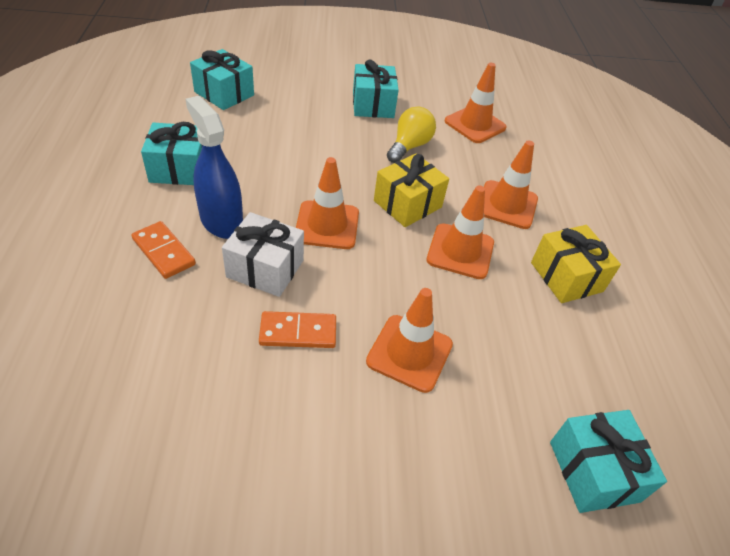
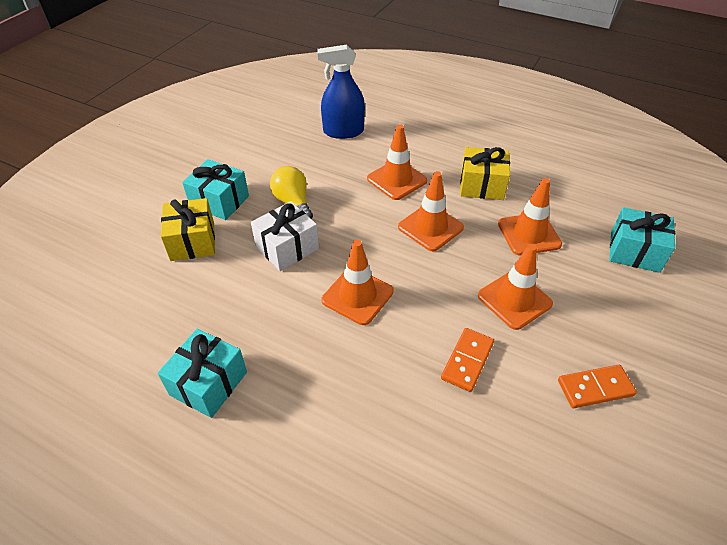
camera: 55 degrees left, 0 degrees up
orange domino [131,221,196,279] -> orange domino moved to [558,365,637,408]
blue spray bottle [185,96,243,239] -> blue spray bottle moved to [317,45,365,139]
turquoise gift [190,49,254,110] -> none
white gift [222,212,304,297] -> white gift moved to [251,201,319,271]
yellow gift [374,154,449,227] -> yellow gift moved to [161,198,215,261]
orange traffic cone [445,63,507,143] -> orange traffic cone moved to [498,178,562,255]

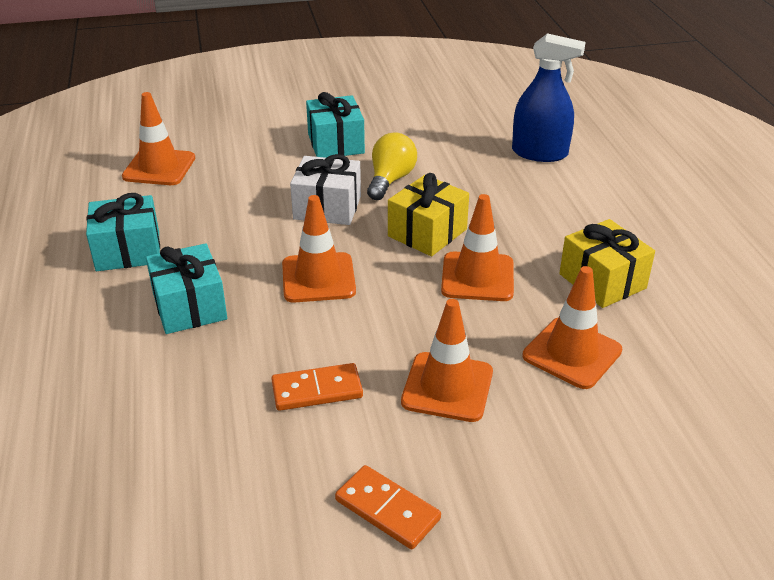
camera: 50 degrees right, 10 degrees down
yellow gift [161,198,215,261] -> yellow gift moved to [388,173,469,256]
blue spray bottle [317,45,365,139] -> blue spray bottle turned 150 degrees clockwise [512,33,586,162]
orange traffic cone [367,125,427,200] -> orange traffic cone moved to [122,92,195,185]
turquoise gift [609,207,675,273] -> turquoise gift moved to [146,243,227,334]

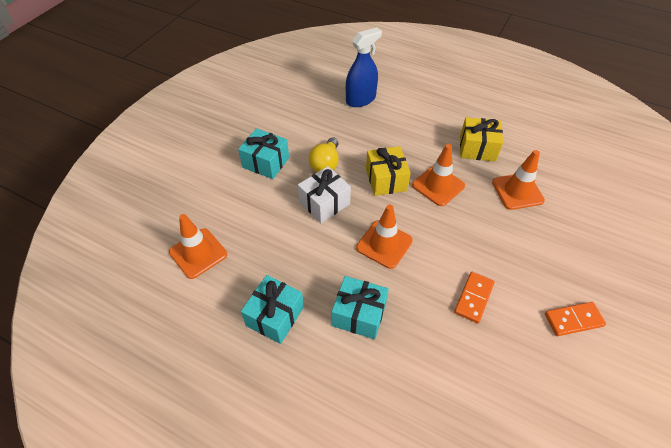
camera: 50 degrees left, 15 degrees up
yellow light bulb [367,132,417,200] -> yellow light bulb turned 135 degrees counterclockwise [309,137,339,172]
orange traffic cone [401,299,493,422] -> none

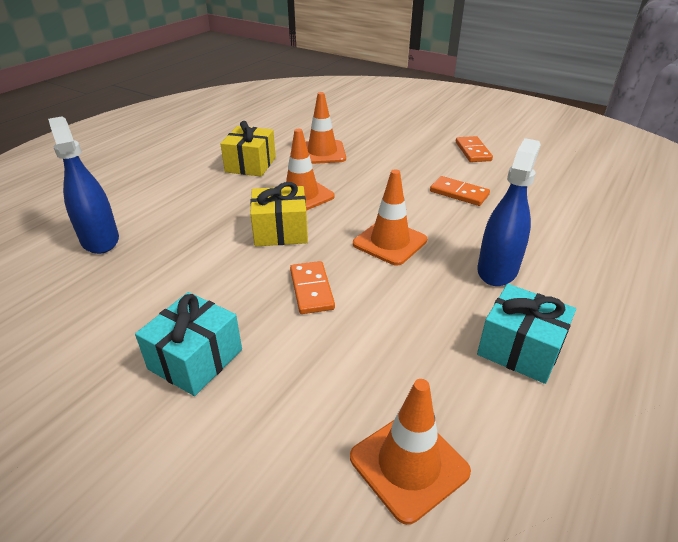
camera: 85 degrees left, 15 degrees down
white gift [298,166,351,223] -> orange domino [290,261,335,314]
yellow light bulb [309,137,339,172] -> none
turquoise gift [332,276,389,339] -> blue spray bottle [477,138,541,286]

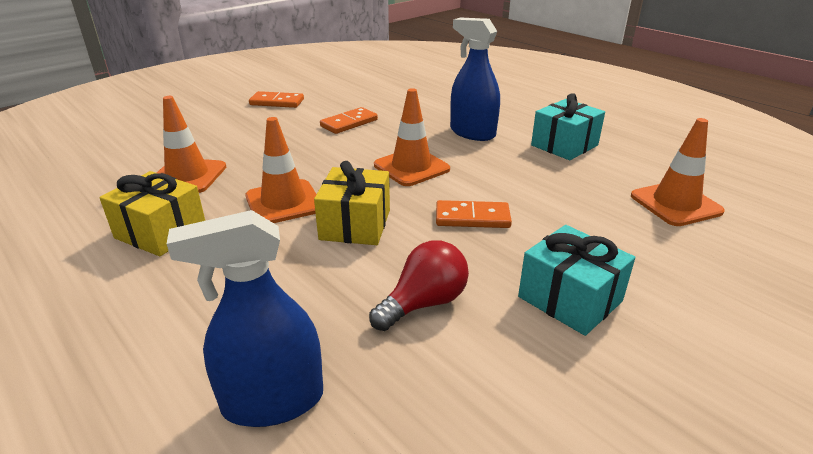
camera: 75 degrees left, 5 degrees down
none -> red light bulb [369,240,469,331]

